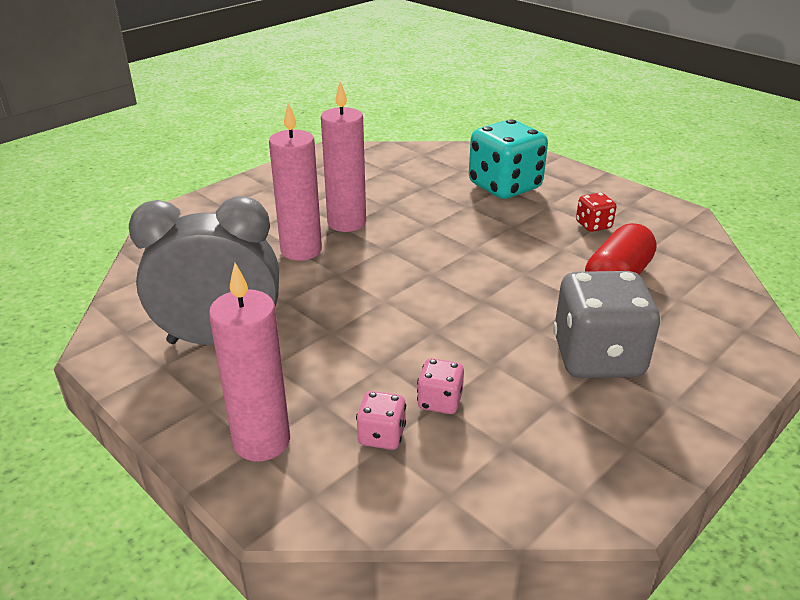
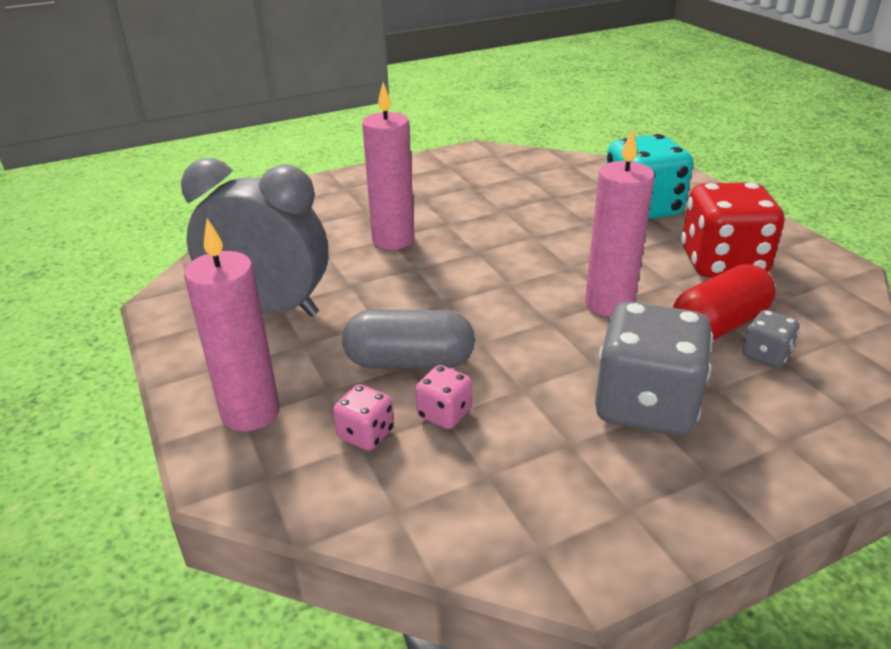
camera: 20 degrees right, 0 degrees up
pink candle [321,81,366,232] -> pink candle moved to [585,128,655,317]
red dice [576,193,616,232] -> red dice [681,182,784,278], size x2.17
none -> grey capsule [342,310,475,369]
none -> grey dice [742,310,800,368]

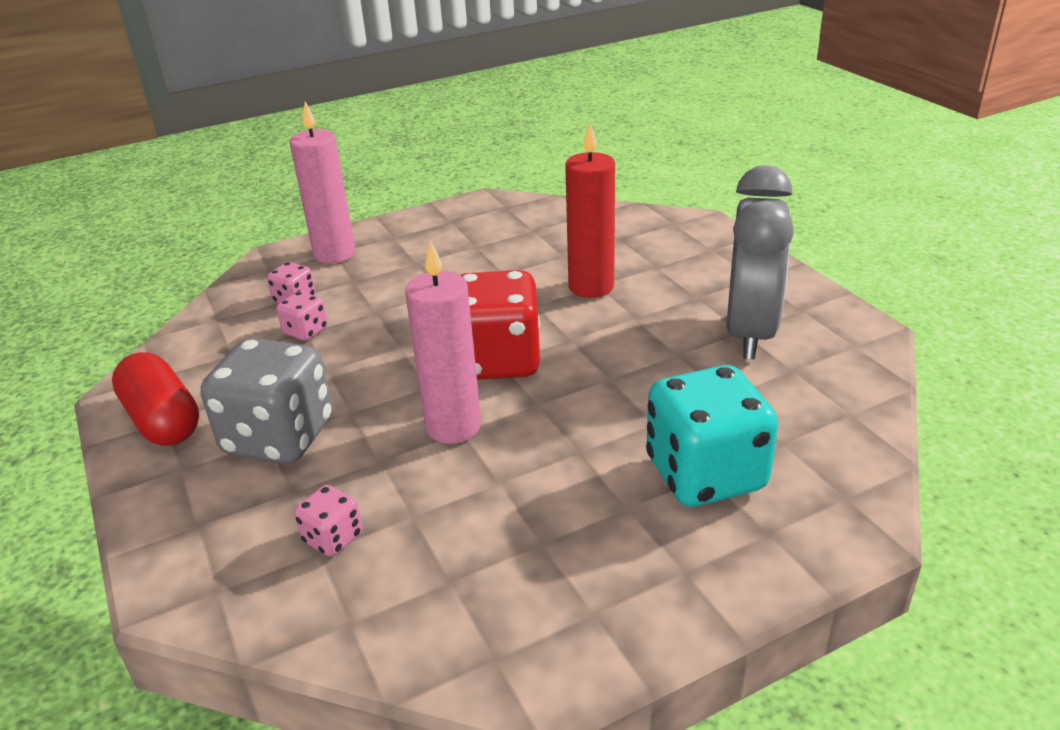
camera: 90 degrees right, 0 degrees up
grey clock [181,158,328,317] -> grey clock moved to [727,165,794,360]
grey capsule [342,310,475,369] -> none
pink candle [362,82,415,250] -> red candle [565,123,615,298]
red capsule [673,264,776,340] -> red capsule moved to [112,352,199,446]
red dice [681,182,784,278] -> red dice moved to [461,270,540,380]
grey dice [742,310,800,368] -> pink dice [294,485,362,557]

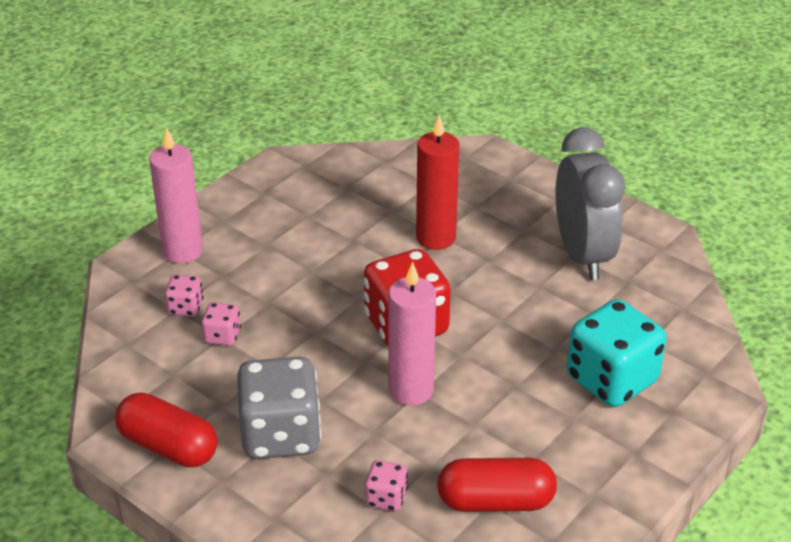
camera: 25 degrees left, 5 degrees up
none -> red capsule [437,458,557,512]

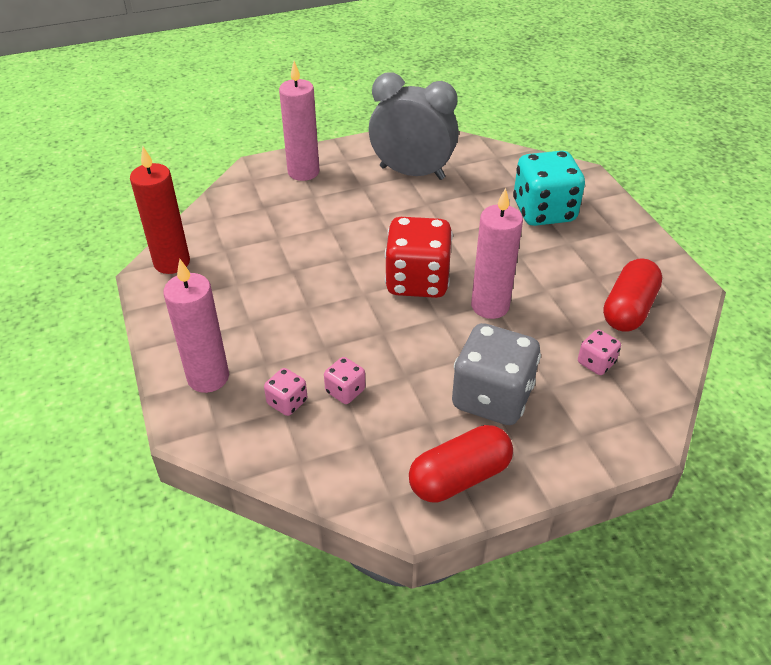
camera: 60 degrees left, 5 degrees up
red candle [416,115,459,250] -> red candle moved to [130,146,190,274]
none -> pink candle [279,61,319,181]

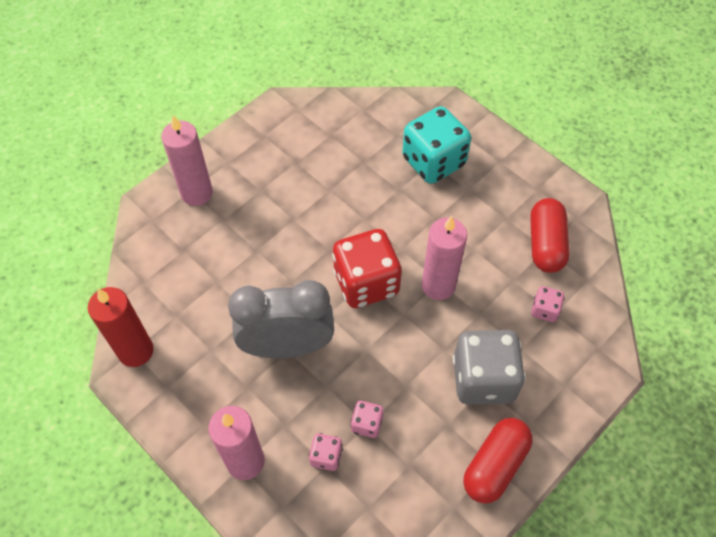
camera: 25 degrees left, 15 degrees up
grey clock [369,73,459,180] -> grey clock moved to [228,280,334,358]

